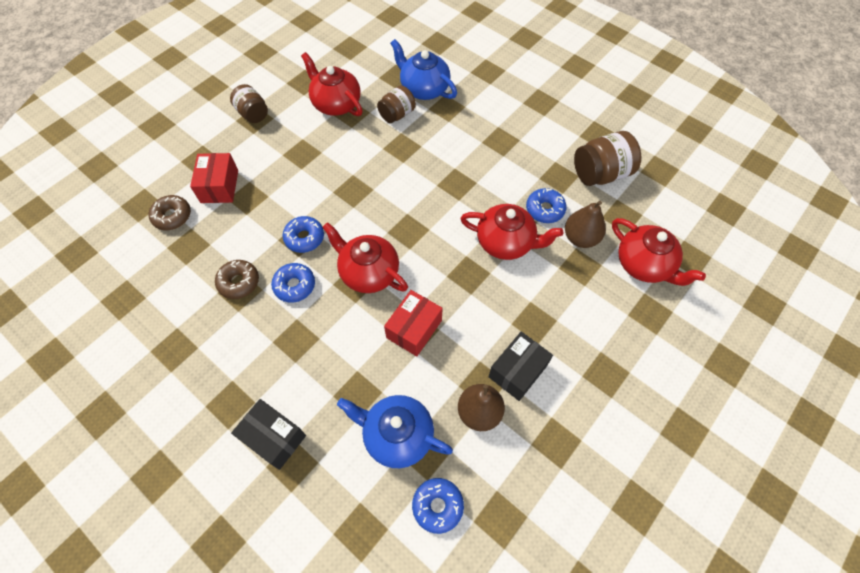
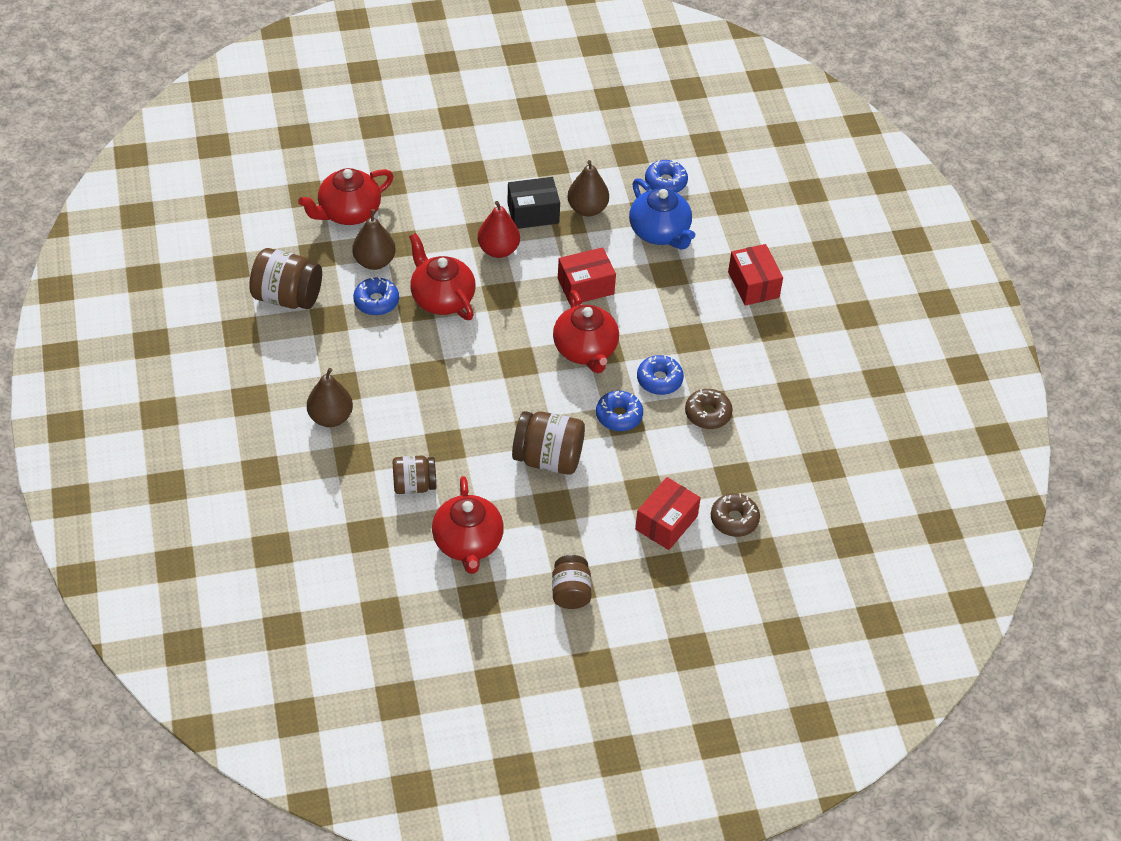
camera: 145 degrees left, 10 degrees down
black box [231,399,306,470] -> red box [728,244,783,306]
blue teapot [390,39,457,100] -> none
red teapot [612,218,706,286] -> red teapot turned 120 degrees counterclockwise [298,168,394,225]
none -> brown pear [307,368,353,427]
none -> red pear [478,201,520,258]
none -> brown jar [512,411,585,475]

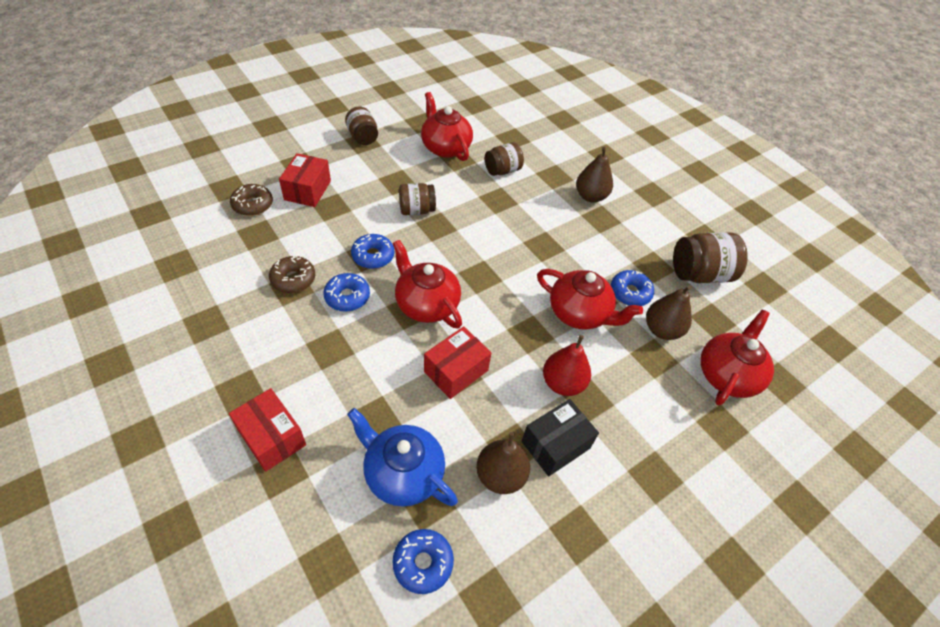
camera: 155 degrees right, 0 degrees up
brown jar [512,411,585,475] -> brown jar [399,183,436,215], size x0.65

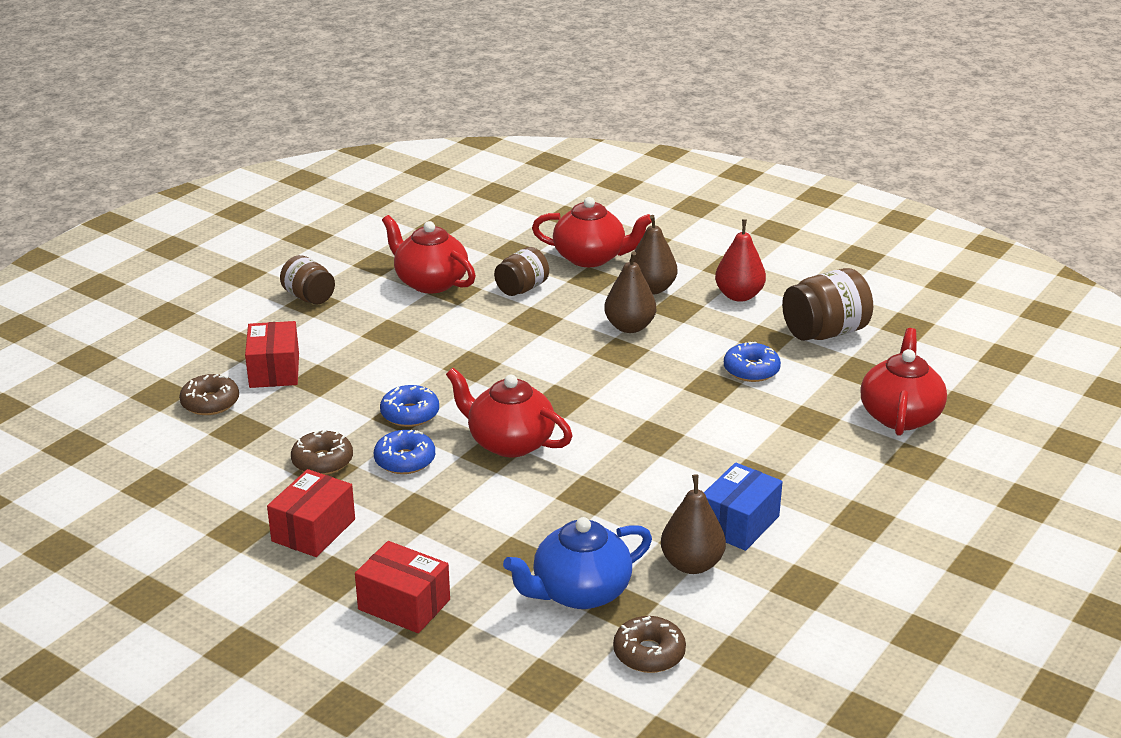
camera: 15 degrees left, 20 degrees down
blue teapot [347,408,458,507] -> blue teapot turned 45 degrees counterclockwise [503,517,652,609]
blue donut [392,529,454,594] -> brown donut [613,616,686,673]
brown jar [399,183,436,215] -> none
red box [424,326,491,399] -> red box moved to [267,469,355,557]
black box [522,399,599,477] -> blue box [704,462,783,551]
red teapot [537,269,643,330] -> red teapot moved to [532,197,652,267]
red pear [543,335,591,396] -> red pear moved to [715,219,766,302]
brown pear [646,285,692,340] -> brown pear moved to [604,251,656,333]

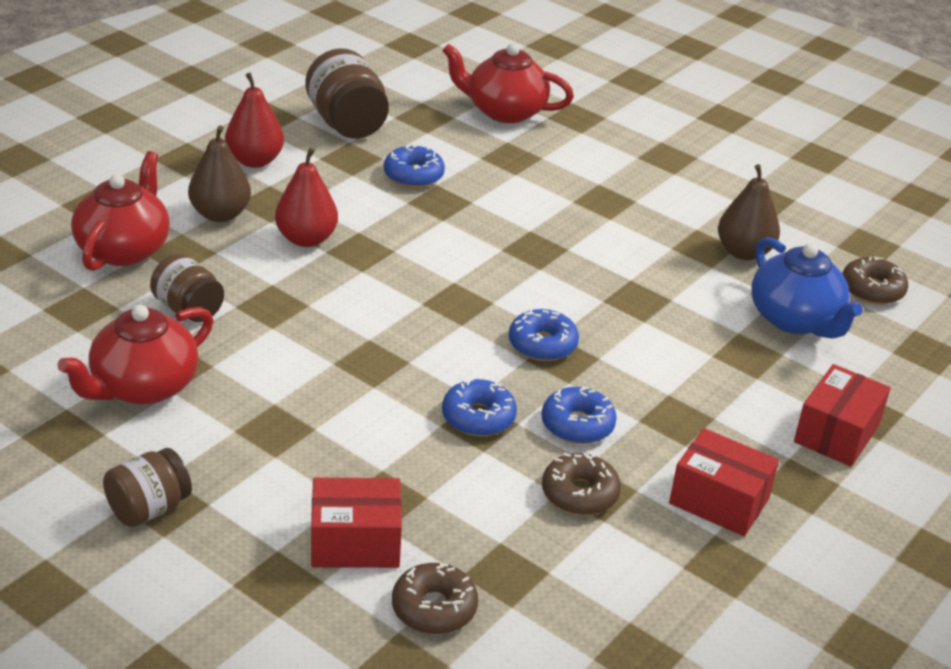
camera: 90 degrees left, 5 degrees up
red teapot [446,368,572,457] -> blue donut [509,308,579,361]
brown pear [604,251,656,333] -> red pear [275,148,338,247]
blue box [704,462,783,551] -> none

